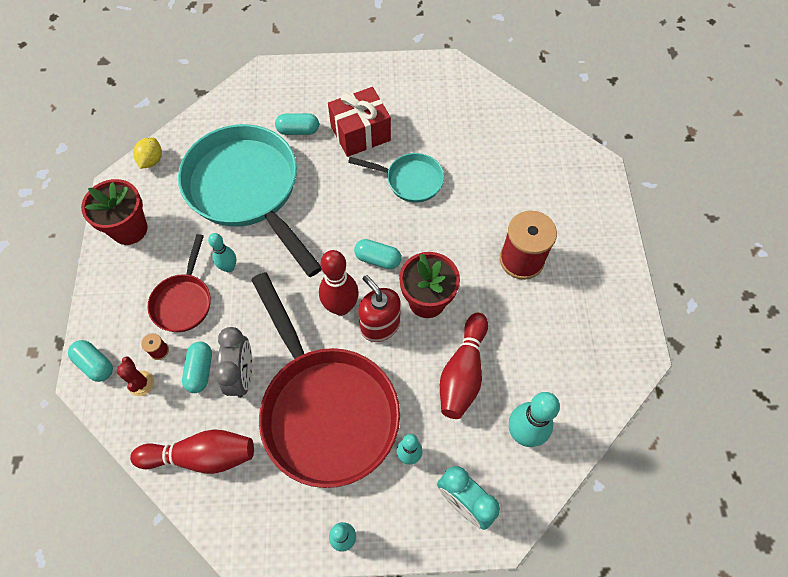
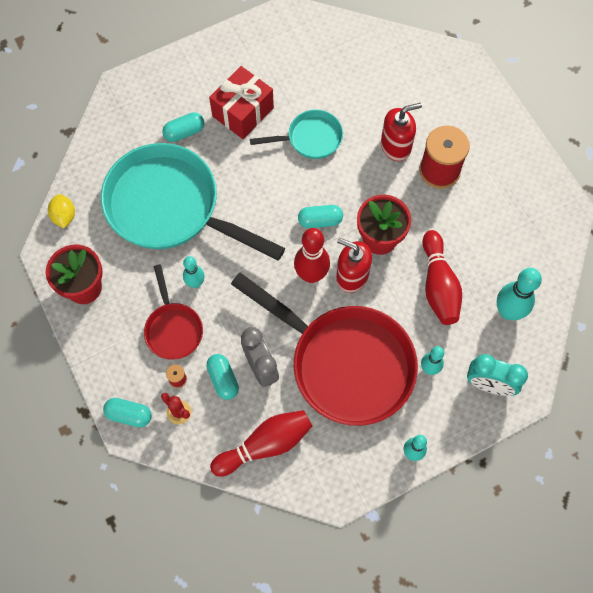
camera: 25 degrees left, 5 degrees up
none -> red soap dispenser [381,103,422,161]

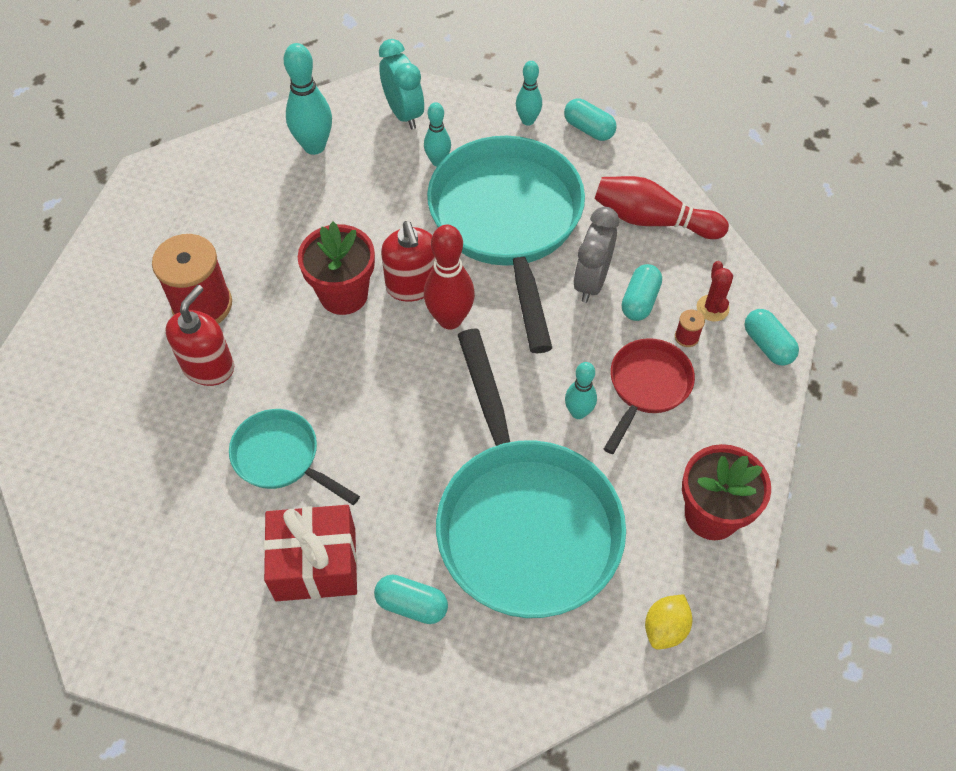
camera: 135 degrees left, 10 degrees down
red pan [231,272,418,426] -> turquoise pan [427,136,585,353]
turquoise capsule [298,205,343,228] -> turquoise capsule moved to [564,98,617,141]
red soap dispenser [381,103,422,161] -> red soap dispenser turned 90 degrees clockwise [165,285,234,386]
red bowling pin [422,230,462,325] -> none

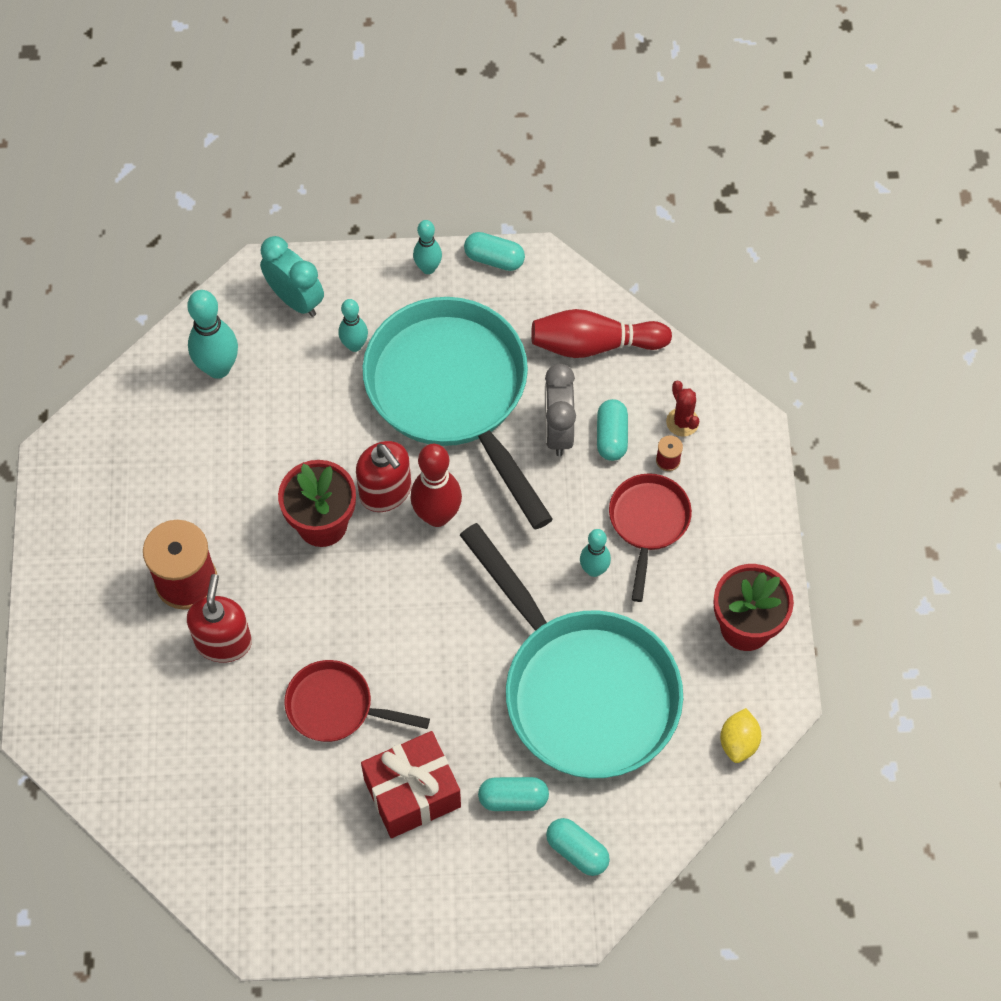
camera: 20 degrees left, 5 degrees up
turquoise pan [229,409,360,505] -> red pan [284,660,430,742]
turquoise capsule [744,309,799,366] -> turquoise capsule moved to [546,818,610,876]

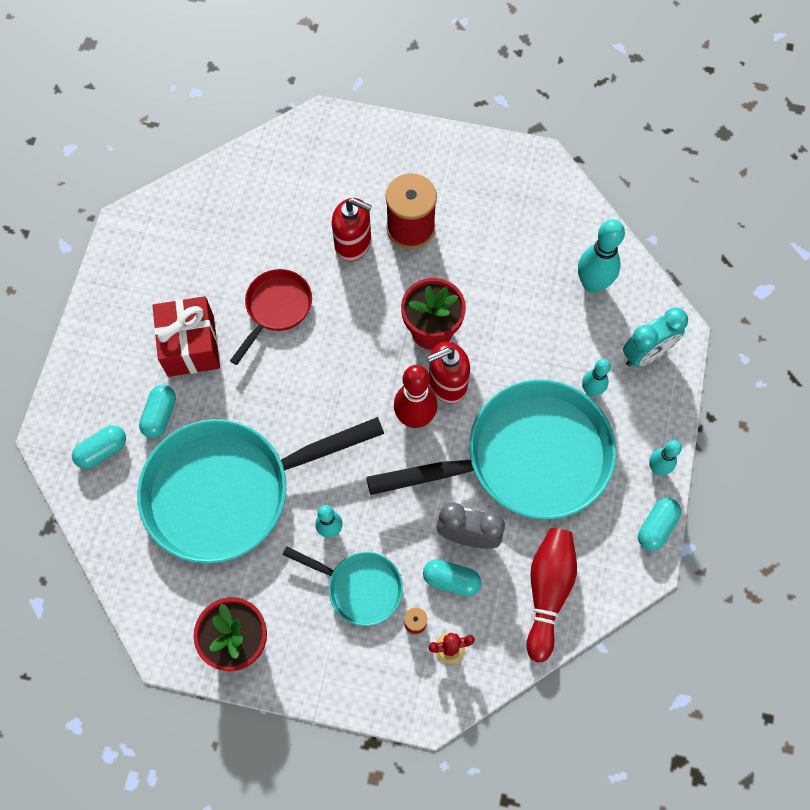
camera: 105 degrees right, 5 degrees up
red pan [609,473,692,602] -> turquoise pan [282,546,403,626]
yellow lemon [720,708,761,763] -> none

